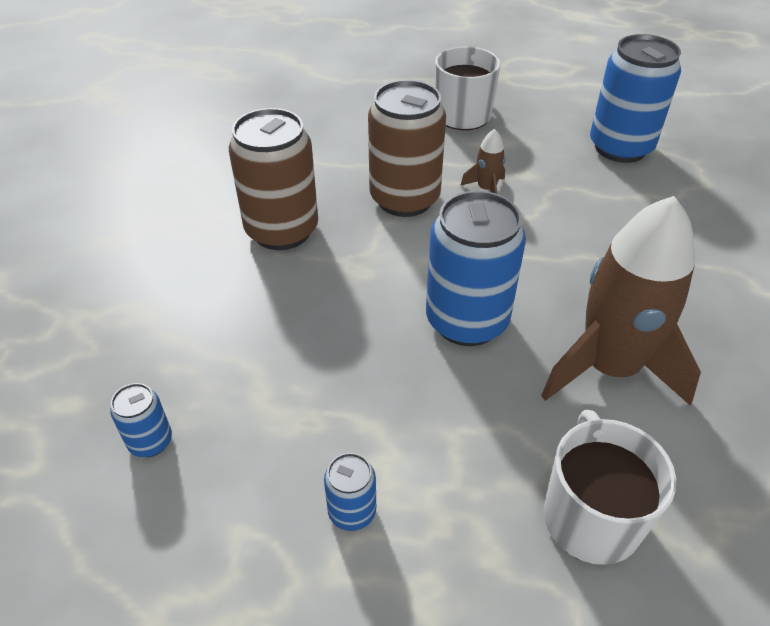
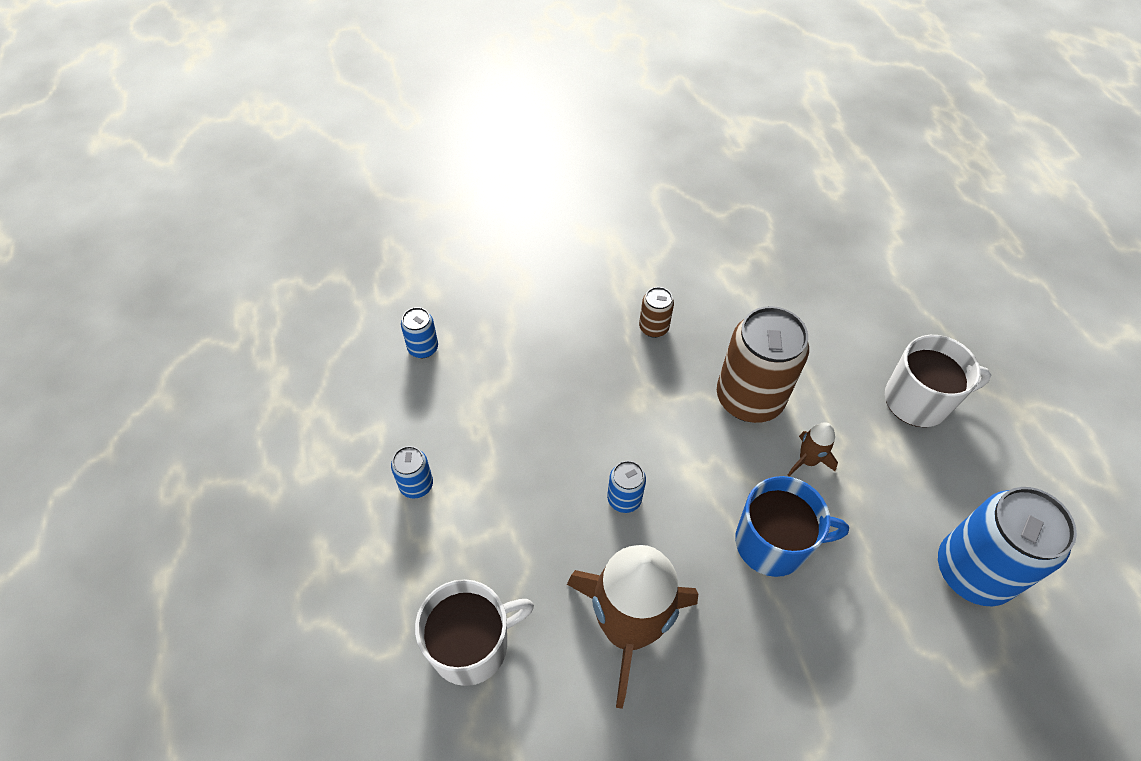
camera: 65 degrees right, 10 degrees up
brown can [229,108,318,250] -> brown can [639,287,674,338], size x0.46
blue can [426,191,526,346] -> blue can [607,461,646,513], size x0.46
none -> blue mug [735,476,849,577]

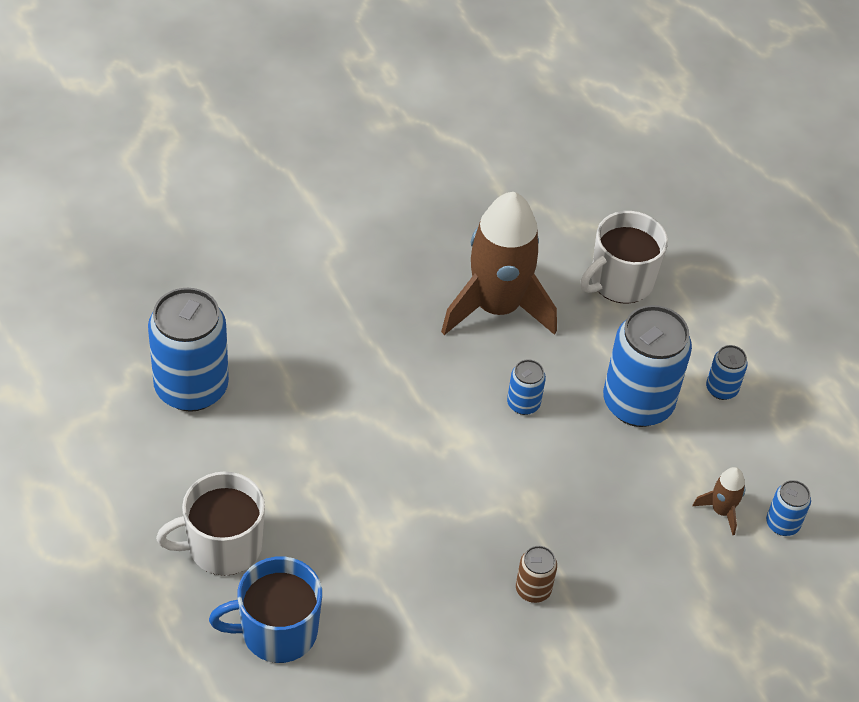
camera: 165 degrees right, 5 degrees down
brown can [717,306,809,423] -> none
blue mug [735,476,849,577] -> blue mug moved to [209,556,322,663]
brown rocket [788,422,838,476] -> brown rocket moved to [693,467,745,535]
none -> blue can [603,305,692,427]

